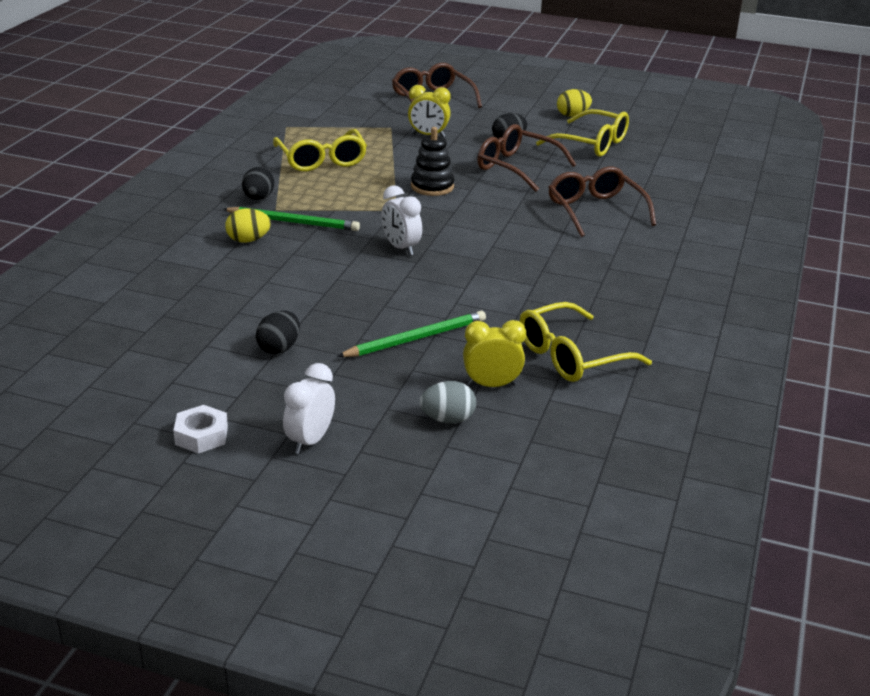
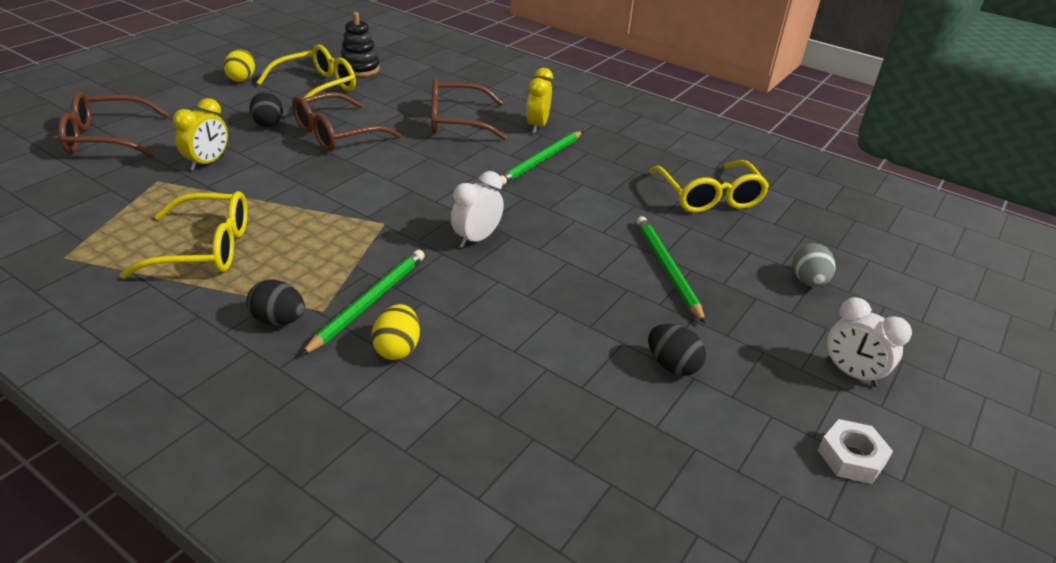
camera: 75 degrees left, 5 degrees up
white clock [381,185,422,255] -> white clock turned 150 degrees clockwise [451,171,504,248]
black stacking toy [411,127,454,196] -> black stacking toy moved to [341,12,380,77]
yellow clock [463,320,526,387] -> yellow clock moved to [526,68,553,133]
none -> green pencil [500,131,583,186]

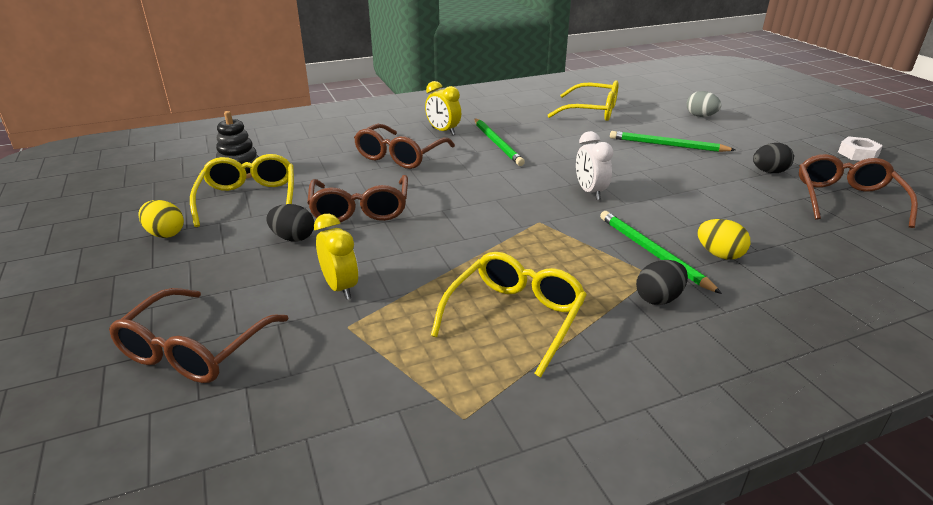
camera: 55 degrees left, 5 degrees down
white clock [827,297,912,387] -> none
none -> brown glasses [799,154,918,228]

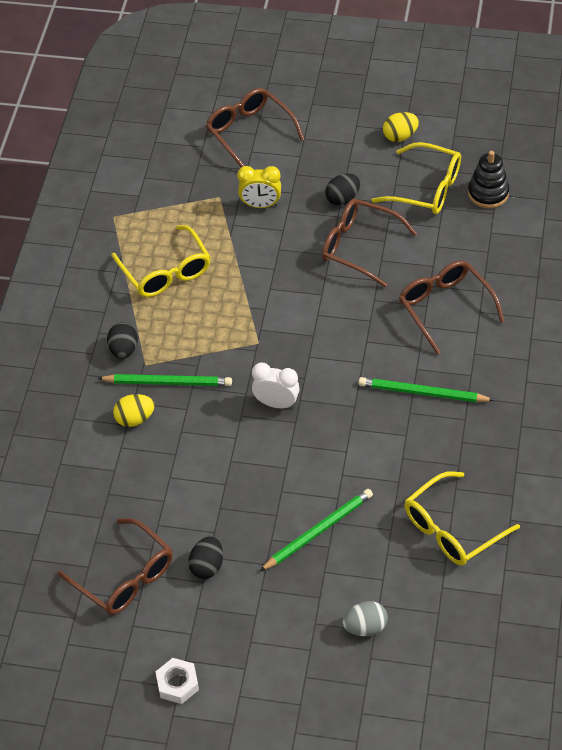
camera: 125 degrees right, 20 degrees up
yellow clock [425,81,461,135] -> none

